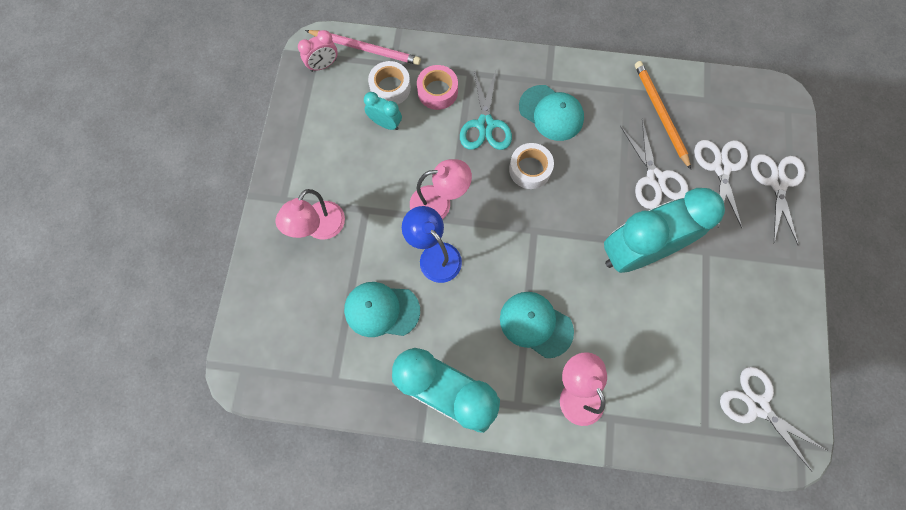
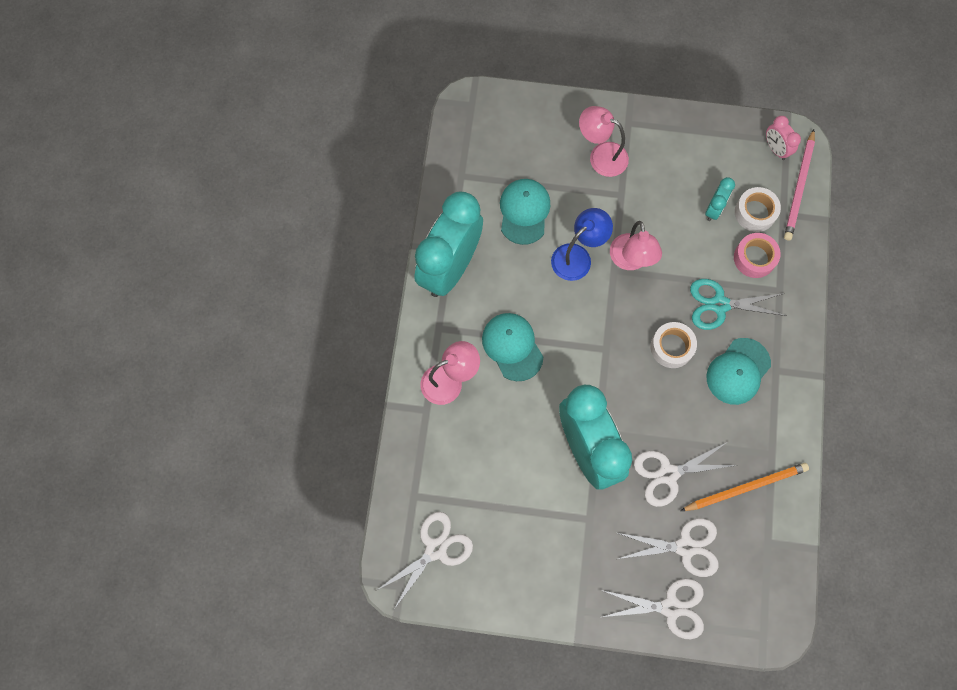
camera: 90 degrees right, 0 degrees up
turquoise cap [500,292,574,358] -> turquoise cap turned 60 degrees counterclockwise [482,313,543,381]

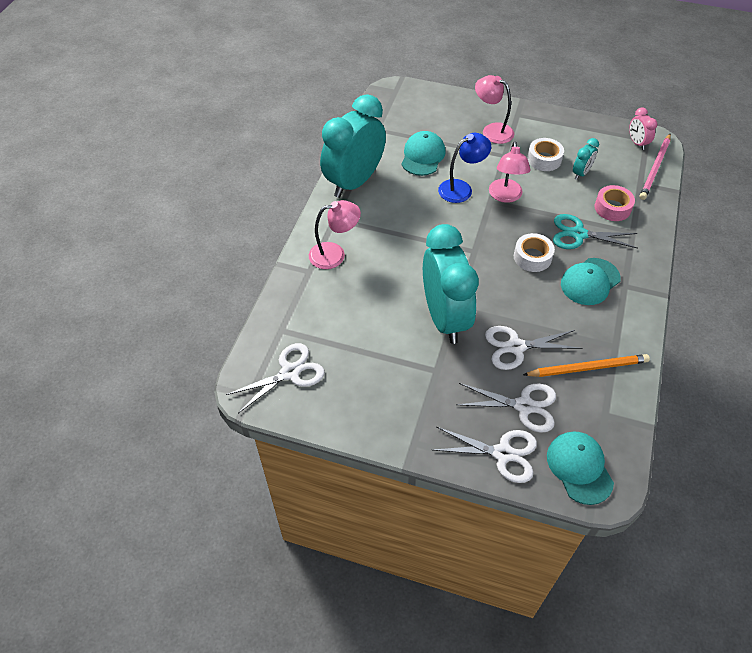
camera: 10 degrees right, 20 degrees down
turquoise cap [482,313,543,381] -> turquoise cap moved to [547,431,614,505]
white tape [735,187,781,232] -> white tape moved to [527,138,564,171]

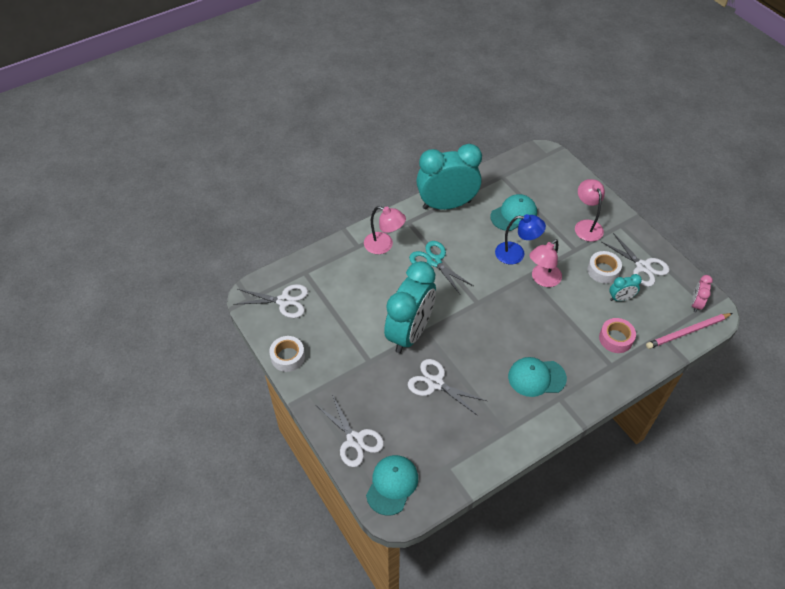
camera: 40 degrees right, 0 degrees up
white scissors [456,383,556,433] -> white scissors moved to [602,233,670,287]
white tape [514,233,555,272] -> white tape moved to [269,336,305,372]
orange pencil [523,354,650,377] -> none
turquoise scissors [553,214,637,249] -> turquoise scissors moved to [409,241,473,294]

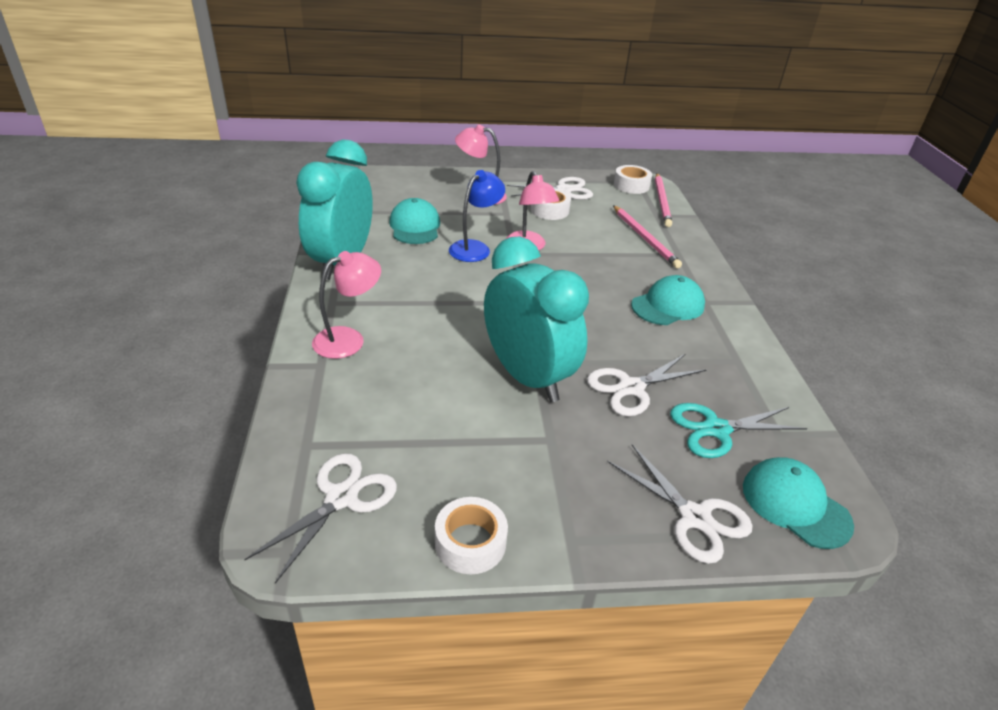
camera: 65 degrees left, 15 degrees down
white scissors [316,395,384,467] -> white scissors turned 60 degrees clockwise [607,445,753,564]
turquoise scissors [409,241,473,294] -> turquoise scissors moved to [670,403,807,458]
turquoise cap [508,357,567,397] -> turquoise cap turned 150 degrees counterclockwise [631,275,705,325]
pink tape [599,318,636,353] -> pink pencil [613,205,682,268]
turquoise clock [609,274,642,301] -> none
pink clock [691,275,713,313] -> white tape [614,165,652,194]

